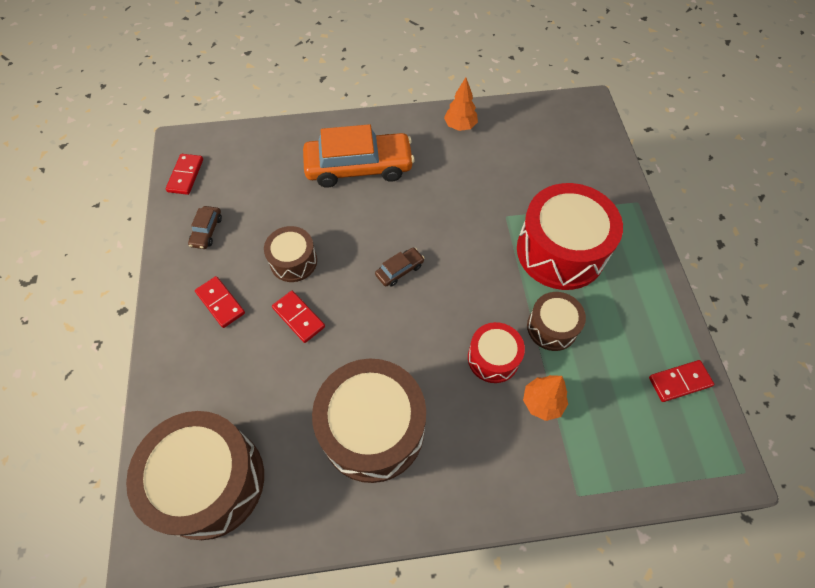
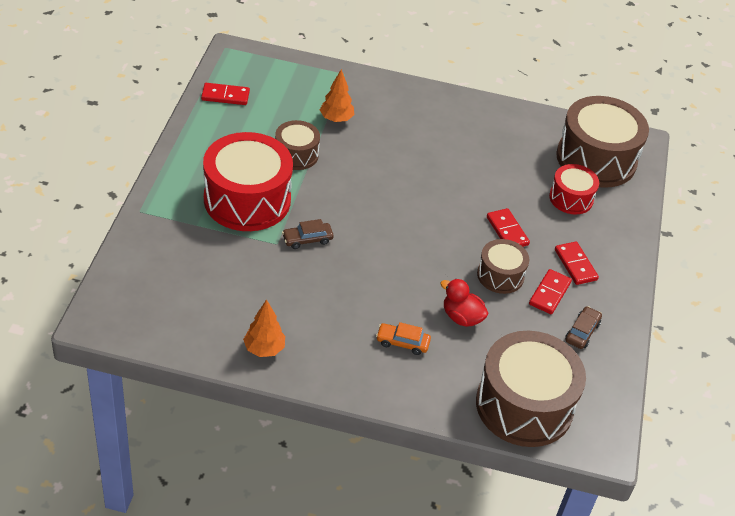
camera: 165 degrees left, 15 degrees down
red domino [166,154,203,195] -> red domino moved to [529,269,572,314]
orange car [303,124,415,188] -> orange car [376,322,431,355], size x0.42
brown drum [312,359,426,483] -> brown drum moved to [476,331,586,447]
brown car [375,248,424,287] -> brown car moved to [282,219,334,249]
red drum [468,322,525,383] -> red drum moved to [549,164,599,214]
none -> red duck [440,279,489,327]

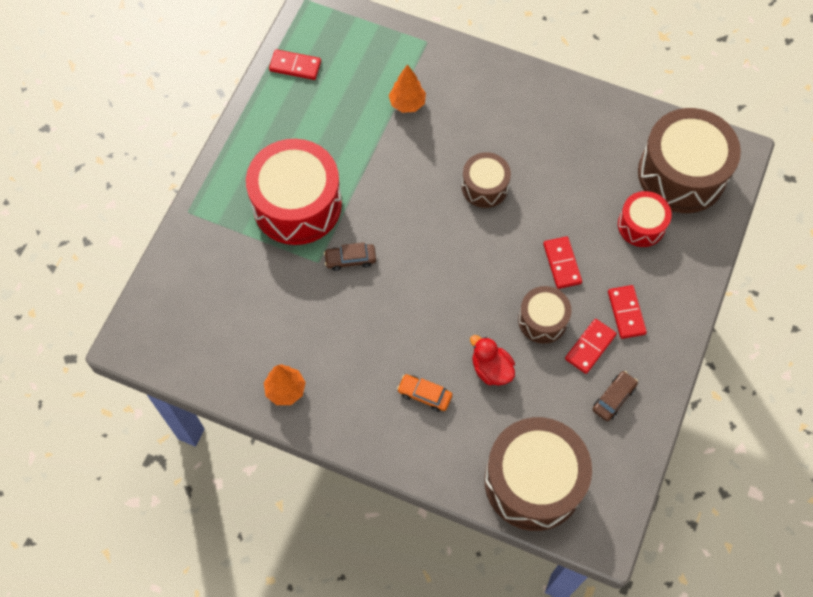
camera: 15 degrees right, 20 degrees up
brown drum [275,120,320,170] -> brown drum moved to [462,152,511,208]

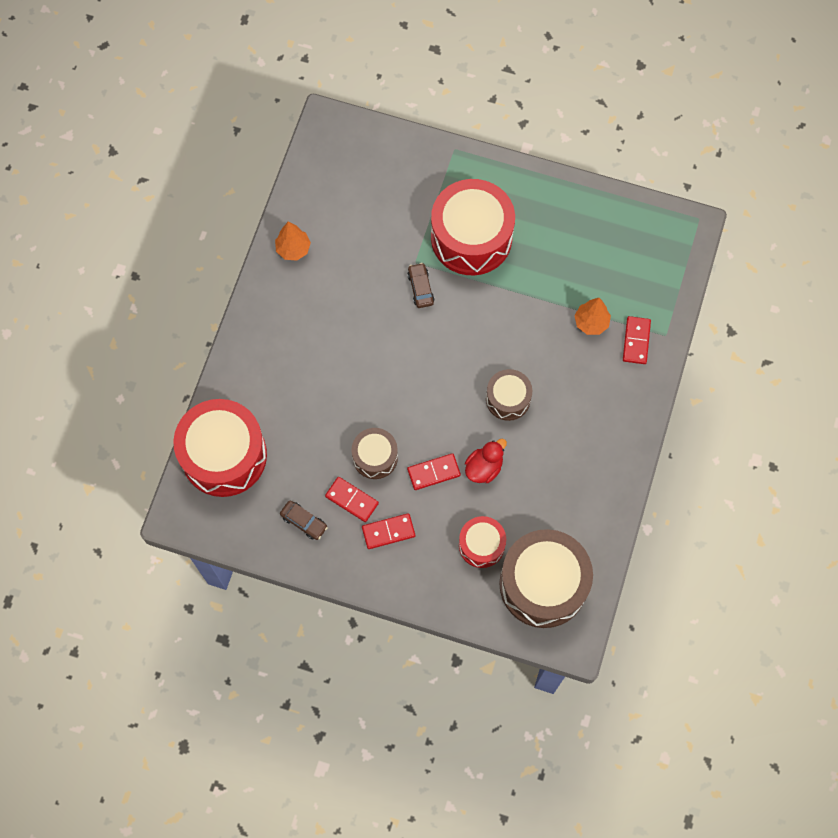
camera: 85 degrees right, 5 degrees up
red domino [269,49,321,80] -> red domino moved to [623,316,651,364]
orange car [397,374,452,412] -> none
red duck [470,335,515,385] -> red duck moved to [465,439,507,483]
brown drum [484,417,592,531] -> red drum [173,399,267,497]

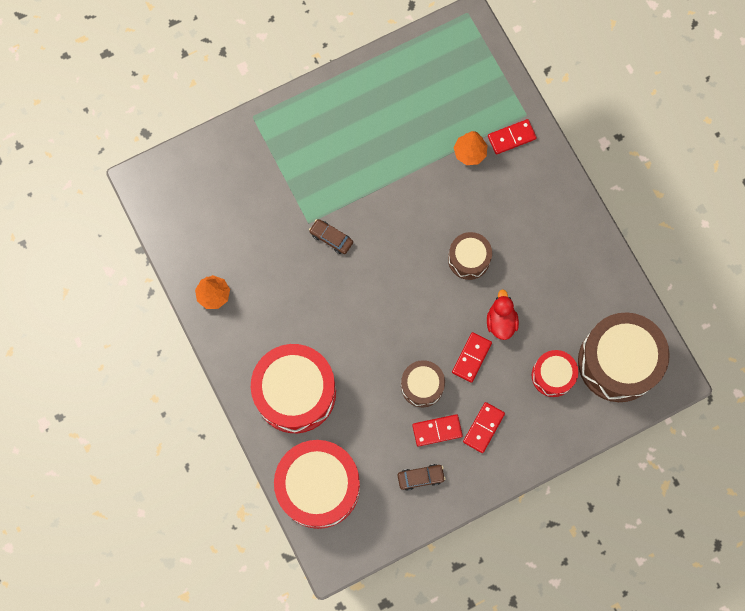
camera: 45 degrees left, 5 degrees up
red drum [431,179,515,275] -> red drum moved to [251,344,336,433]
red domino [623,316,651,364] -> red domino turned 75 degrees counterclockwise [488,119,537,155]

